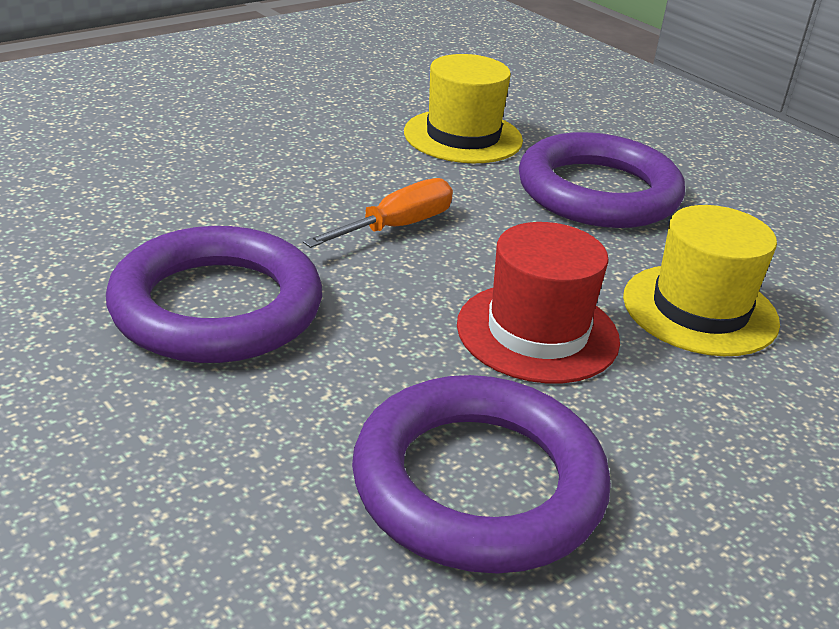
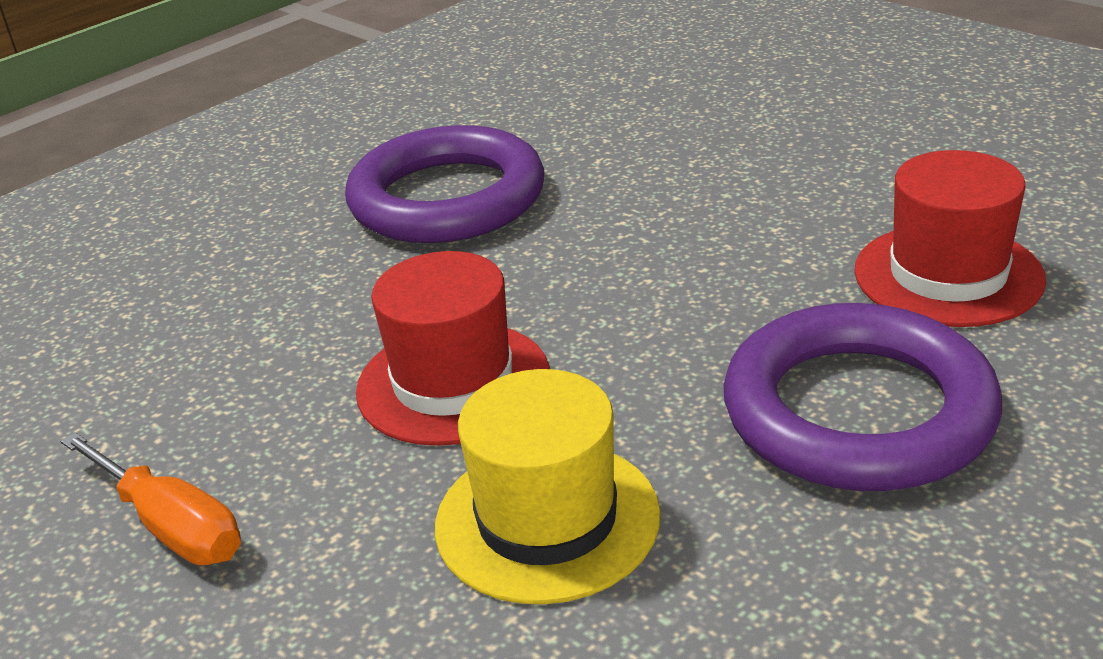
camera: 90 degrees right, 0 degrees up
orange screwdriver [303,178,453,248] -> orange screwdriver moved to [60,432,241,565]
purple ring [352,375,611,574] -> none
yellow hat [404,54,523,163] -> red hat [854,150,1046,327]

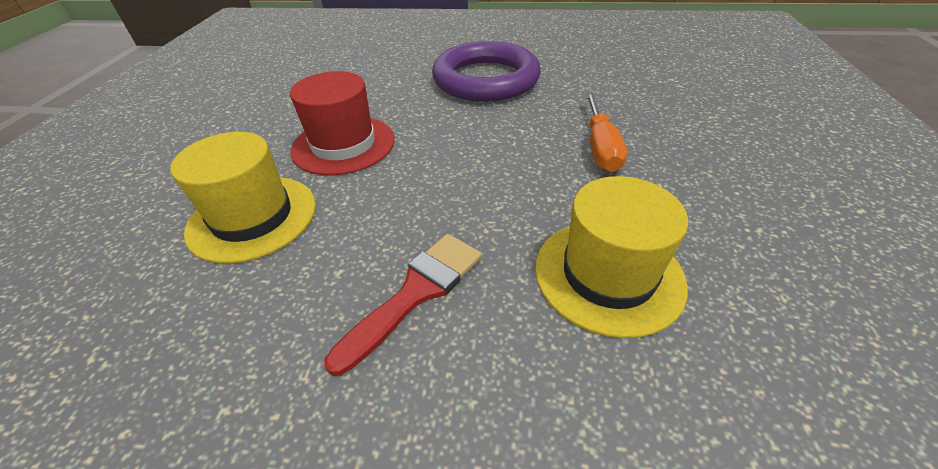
camera: 50 degrees right, 10 degrees up
orange screwdriver [60,432,241,565] -> orange screwdriver moved to [586,93,627,172]
purple ring [723,303,1002,491] -> red brush [324,234,482,376]
red hat [854,150,1046,327] -> yellow hat [535,176,688,338]

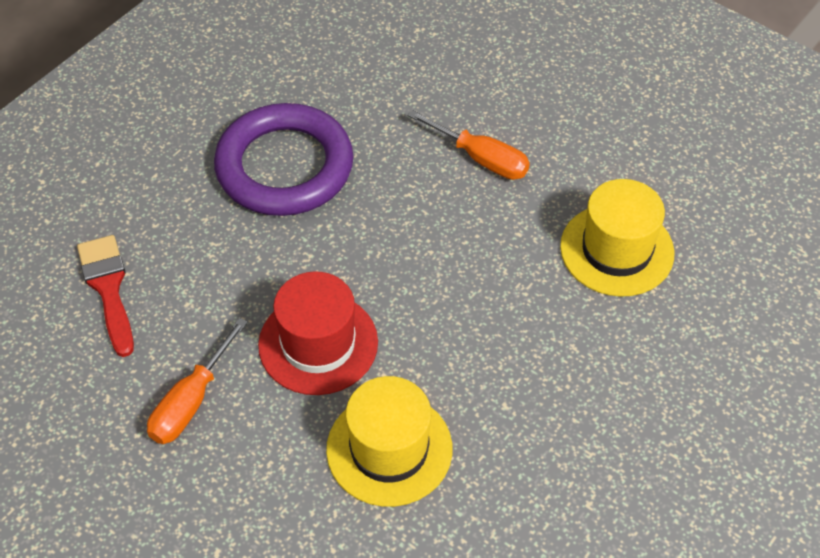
camera: 60 degrees left, 10 degrees up
red brush [324,234,482,376] -> red brush moved to [77,235,134,357]
none -> orange screwdriver [147,318,248,444]

